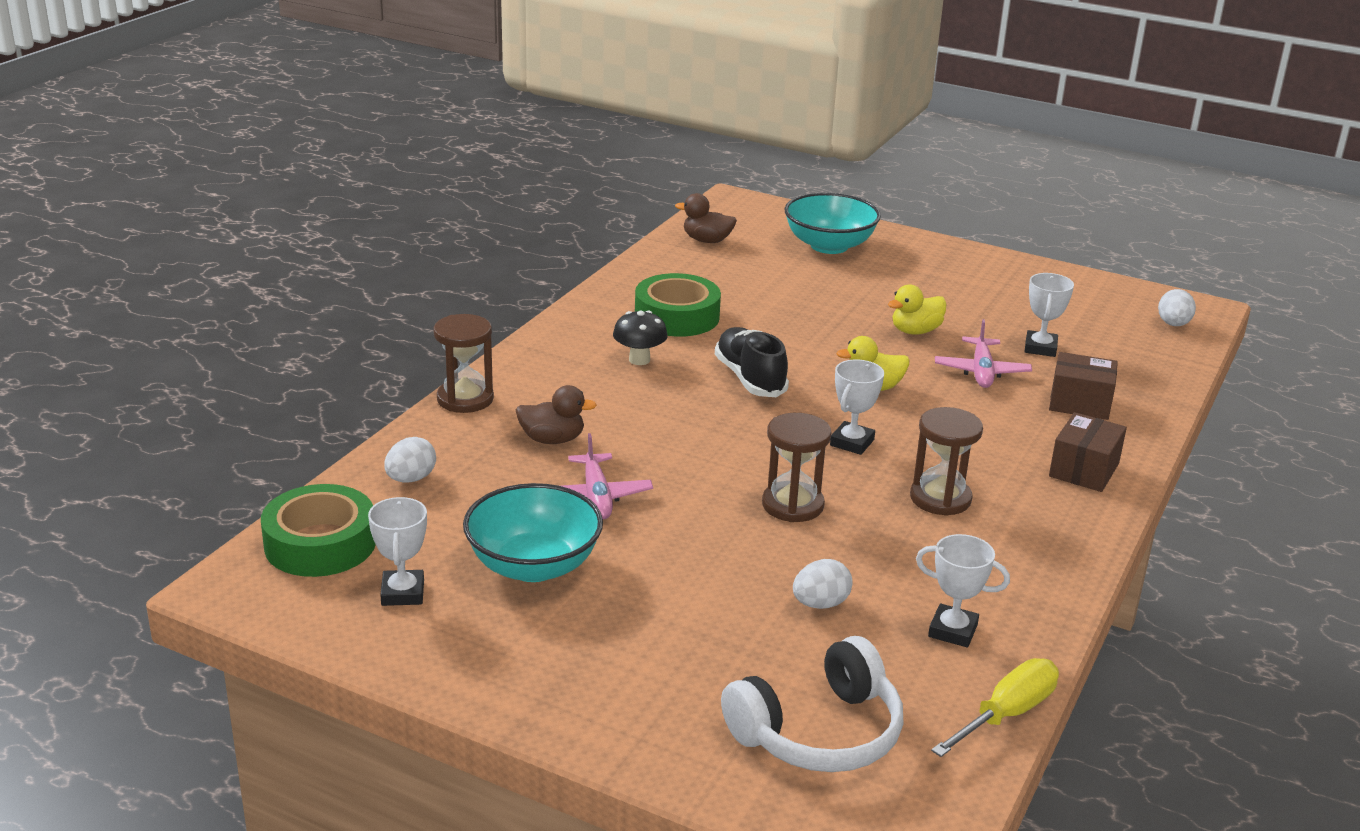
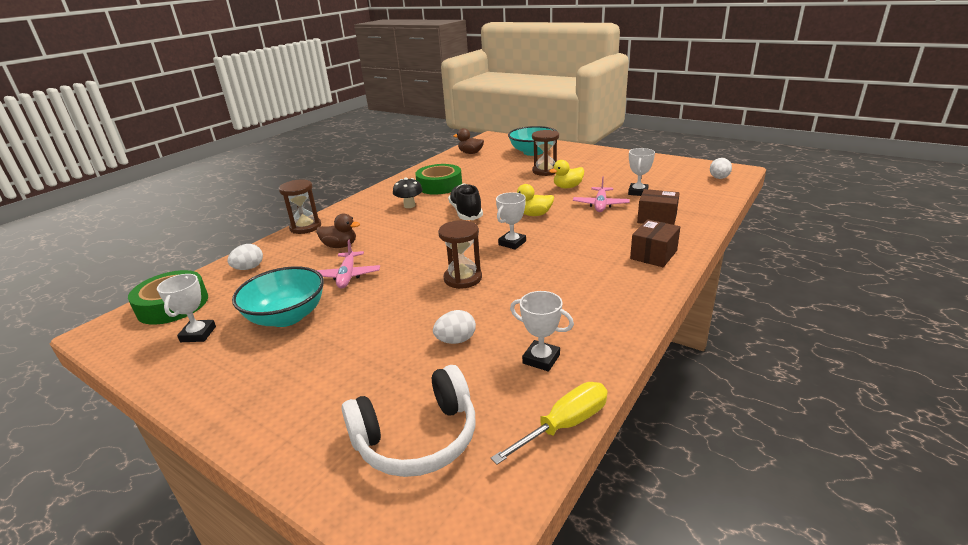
camera: 10 degrees right, 0 degrees up
brown hourglass [910,407,983,516] -> brown hourglass moved to [532,130,559,176]

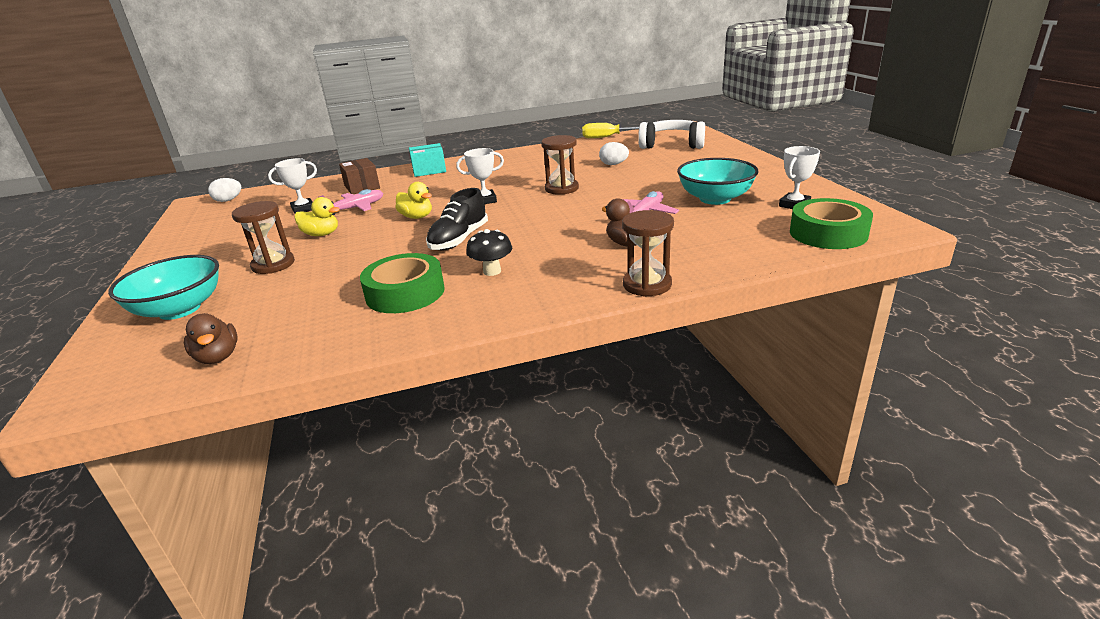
camera: 140 degrees left, 0 degrees up
white egg [227,244,263,270] -> none
white trophy [510,291,574,372] -> none
brown box [630,219,680,267] -> turquoise box [409,143,446,177]

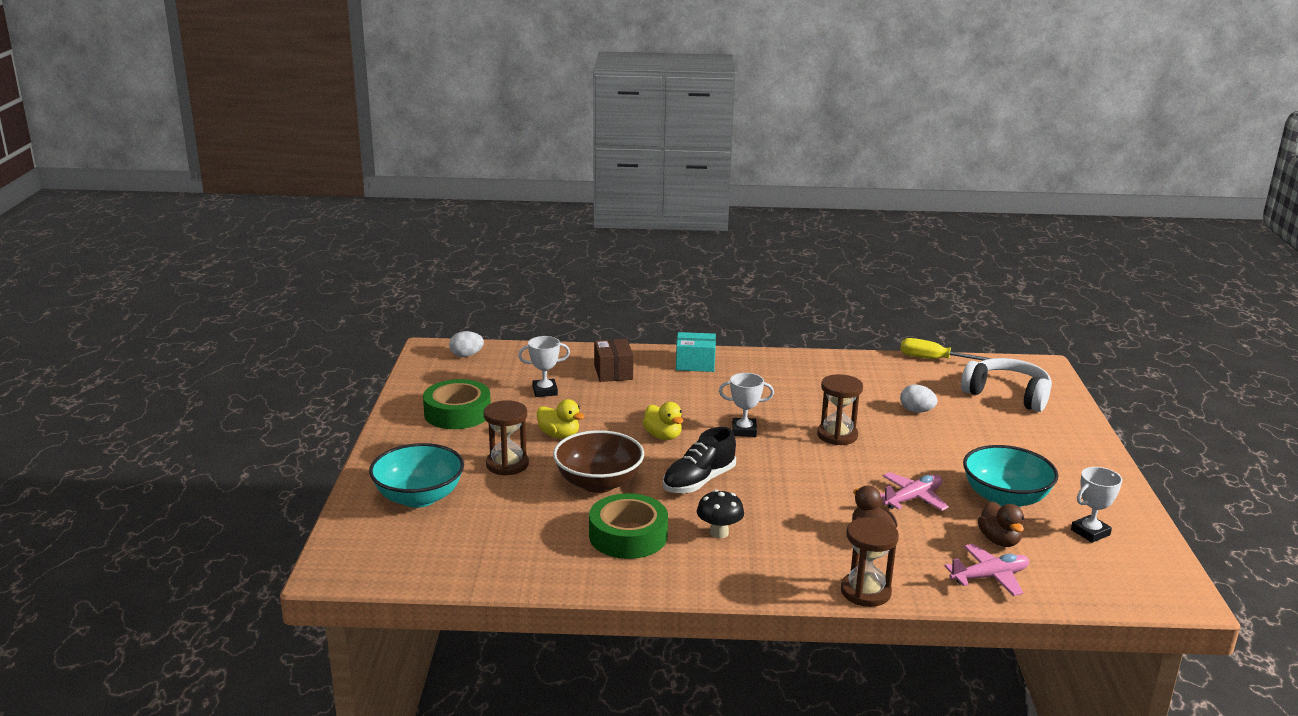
camera: 15 degrees right, 5 degrees down
brown duck [184,313,238,364] -> brown duck moved to [978,501,1024,547]
pink plane [319,189,383,215] -> pink plane moved to [944,544,1029,596]
green tape [790,198,873,249] -> green tape moved to [423,379,491,429]
none -> brown bowl [553,430,644,493]

